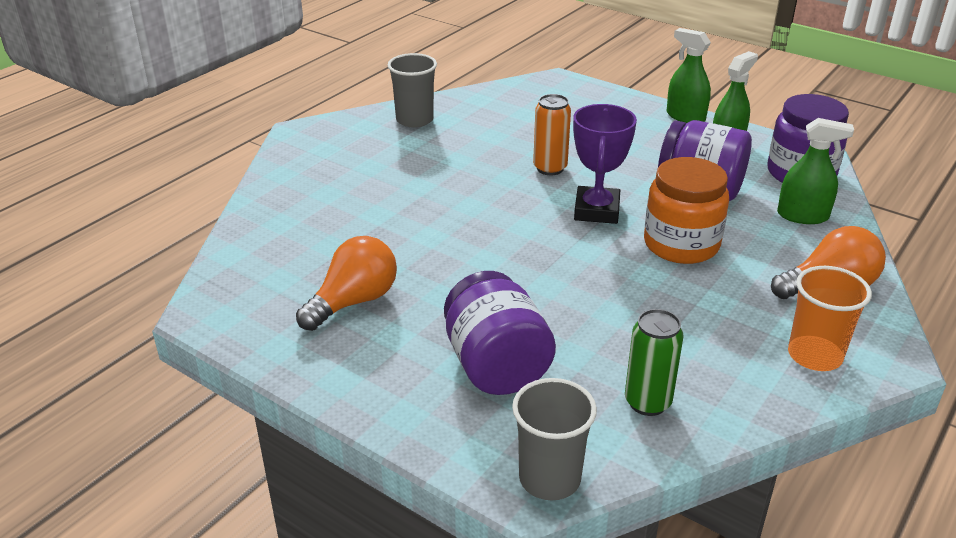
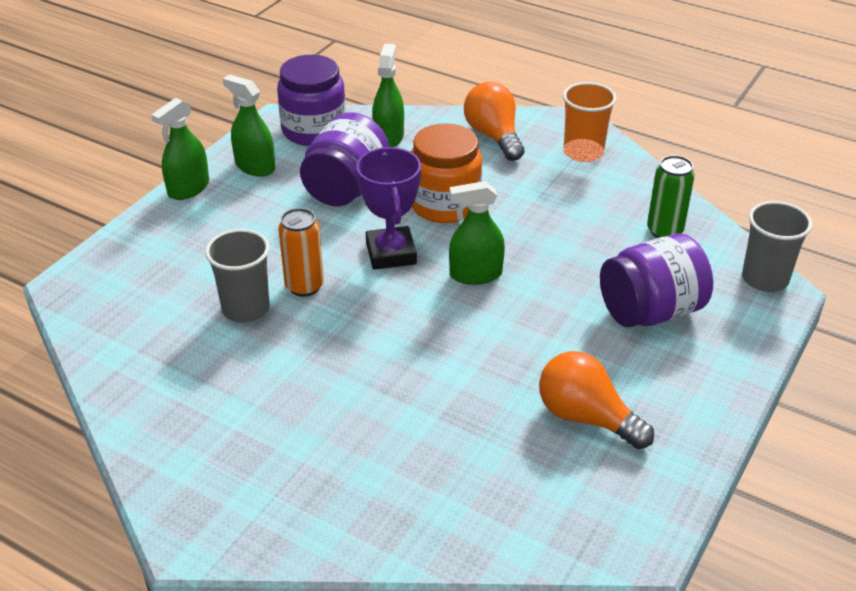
camera: 95 degrees left, 5 degrees up
grey cup [388,53,437,127] -> grey cup moved to [205,229,270,323]
purple trophy [573,104,637,224] -> purple trophy turned 75 degrees clockwise [356,147,421,270]
none -> green spray bottle [449,181,505,285]

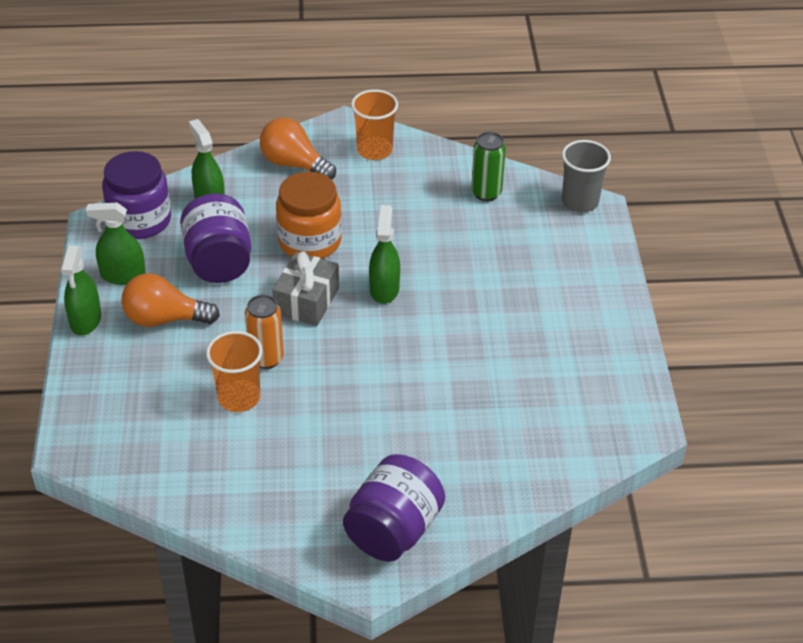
camera: 35 degrees left, 5 degrees up
grey cup [205,229,270,323] -> orange cup [206,331,263,412]
purple trophy [356,147,421,270] -> grey gift [272,251,339,326]
green spray bottle [449,181,505,285] -> green spray bottle turned 135 degrees clockwise [369,205,400,304]
orange light bulb [539,351,654,449] -> orange light bulb moved to [121,273,220,327]
purple jar [600,233,713,328] -> purple jar moved to [343,454,445,562]

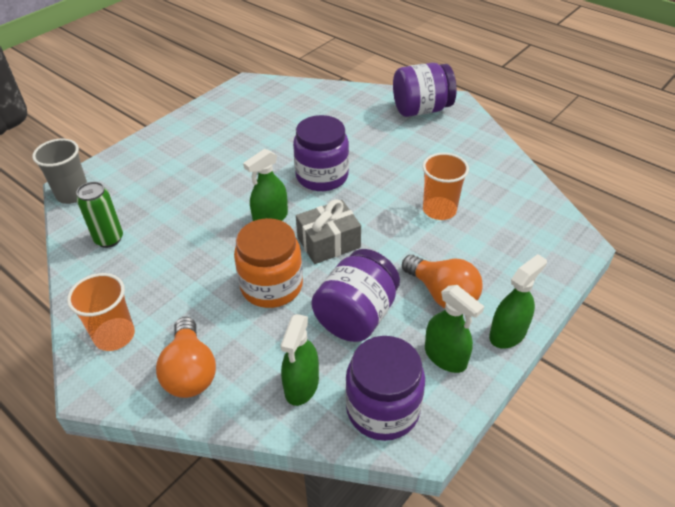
camera: 135 degrees left, 0 degrees up
orange can [245,295,284,369] -> none
none -> purple jar [293,115,349,191]

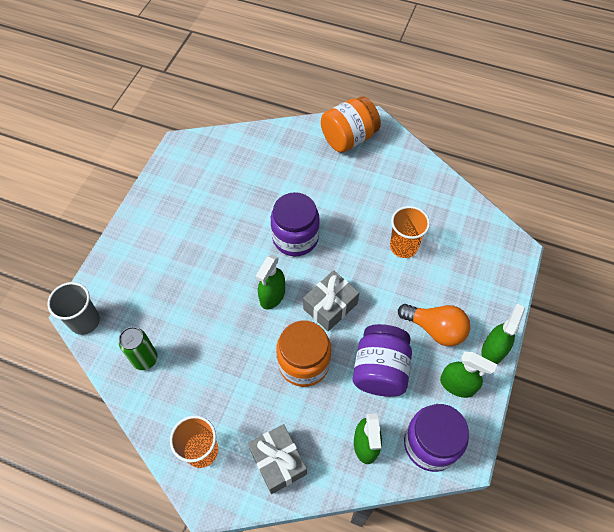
camera: 20 degrees left, 15 degrees up
orange light bulb [156,317,216,398] -> grey gift [248,424,307,494]
purple jar [393,63,457,117] -> orange jar [321,96,381,153]

